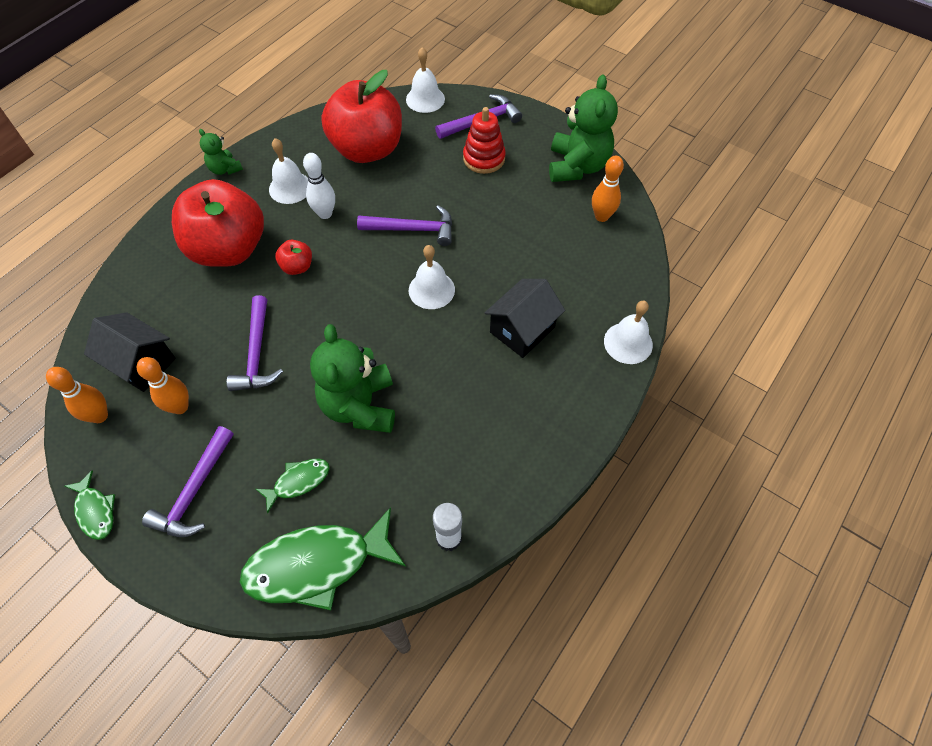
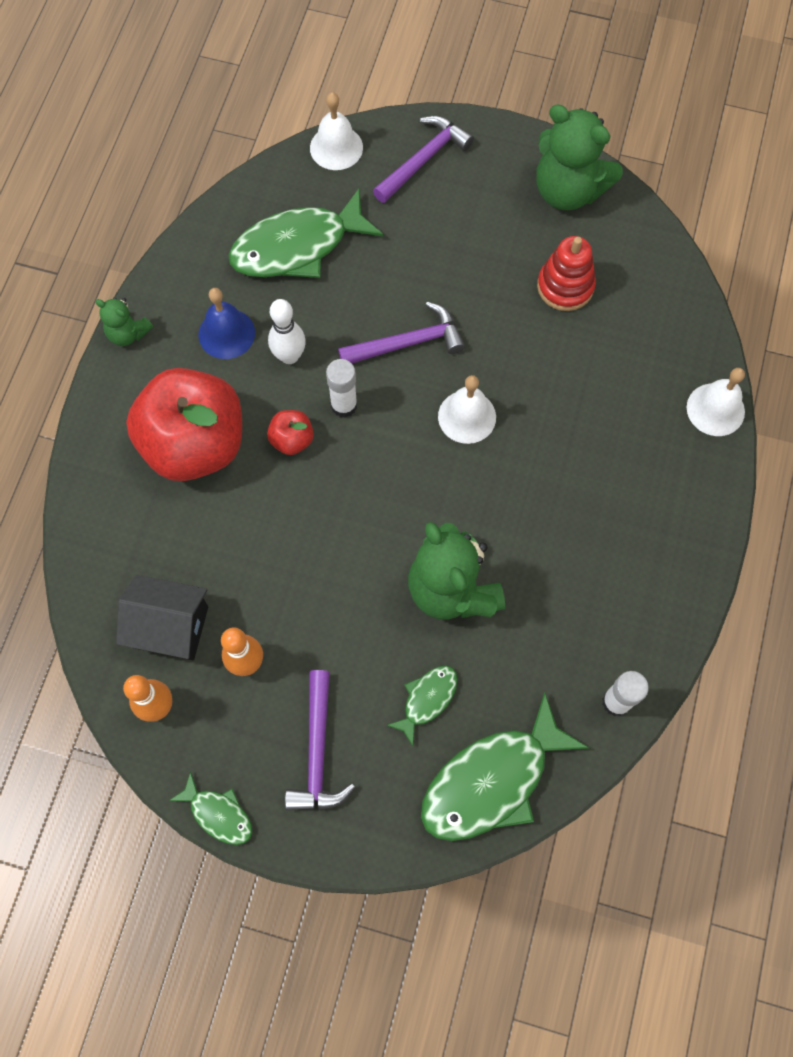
camera: 20 degrees left, 10 degrees up
purple hammer [227,295,283,391] -> none
white bell [269,138,308,204] -> blue bell [198,288,255,359]
red apple [321,70,402,163] -> green fish [229,189,383,278]
red stacking toy [463,107,506,174] -> red stacking toy moved to [537,236,596,311]
black house [485,279,565,358] -> none
green teddy bear [549,75,618,182] -> green teddy bear turned 135 degrees clockwise [536,104,623,210]
orange bowling pin [592,156,624,222] -> none
none -> white glue stick [326,359,357,418]

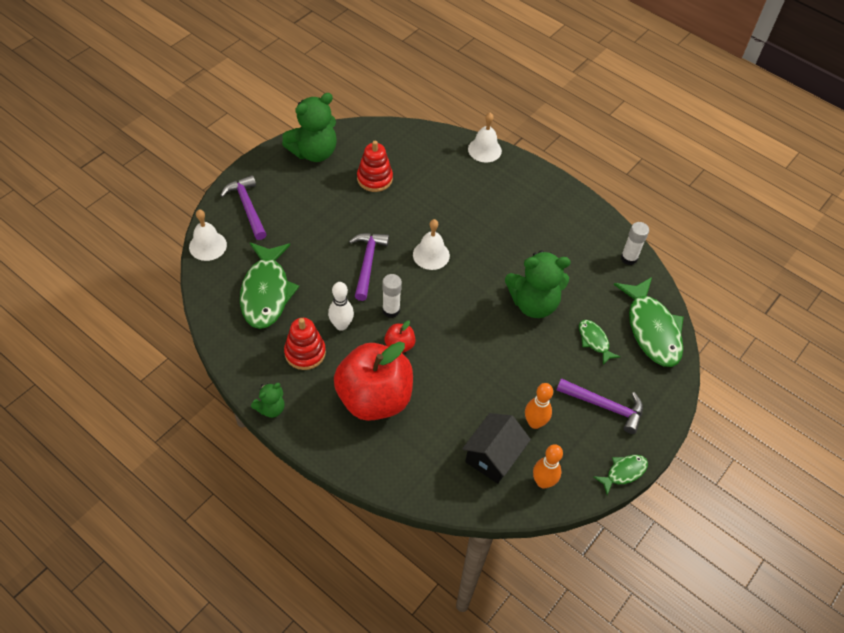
camera: 70 degrees left, 15 degrees down
blue bell [198,288,255,359] -> red stacking toy [284,318,326,370]

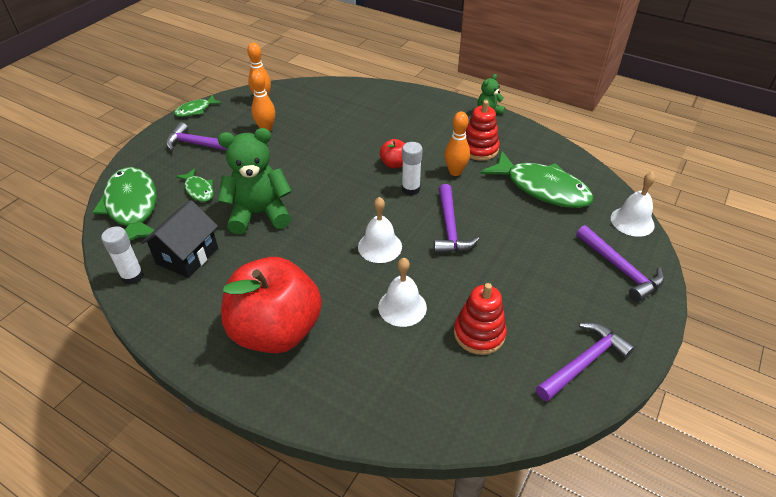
camera: 175 degrees right, 10 degrees down
green fish [240,242,299,329] -> green fish turned 135 degrees clockwise [480,150,594,208]
green teddy bear [282,93,336,162] -> purple hammer [536,323,635,401]
white bowling pin [328,282,354,331] -> orange bowling pin [444,112,470,176]
red apple [334,342,413,421] -> red apple moved to [221,257,322,353]
black house [462,413,531,484] -> black house moved to [141,201,218,278]
white bell [468,113,502,162] -> white bell moved to [378,258,427,327]

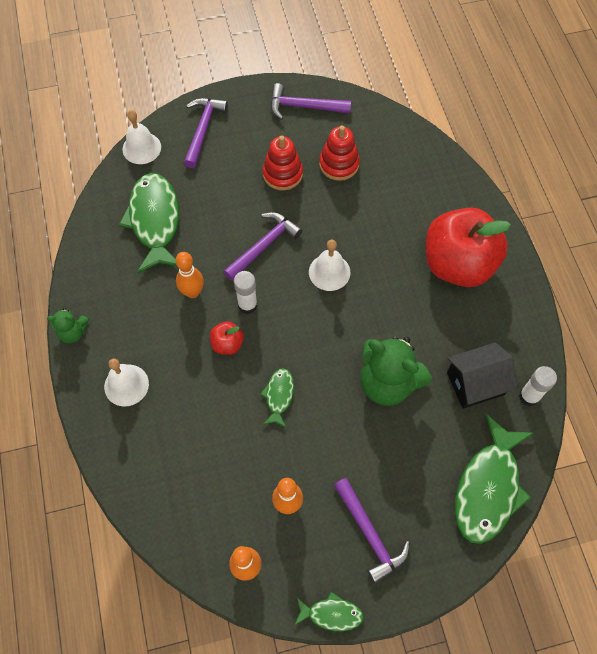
camera: 135 degrees left, 20 degrees up
green fish [176,168,214,202] -> green fish moved to [260,368,294,428]
white bell [378,258,427,327] -> white bell moved to [104,359,149,407]
red stacking toy [466,100,500,161] -> red stacking toy moved to [263,136,303,190]

